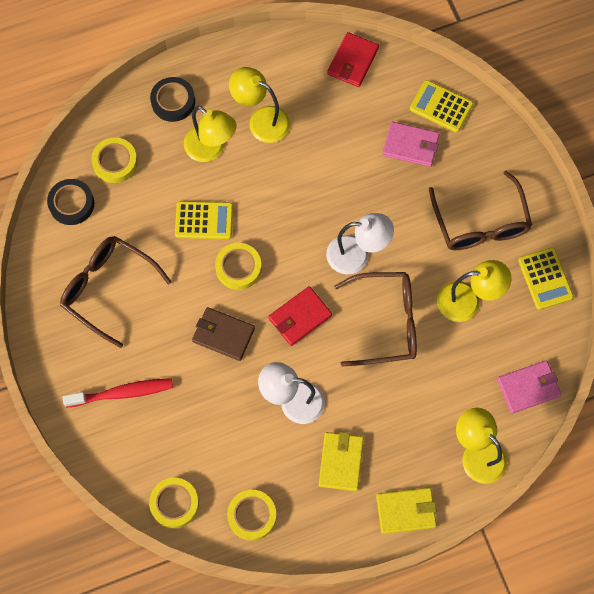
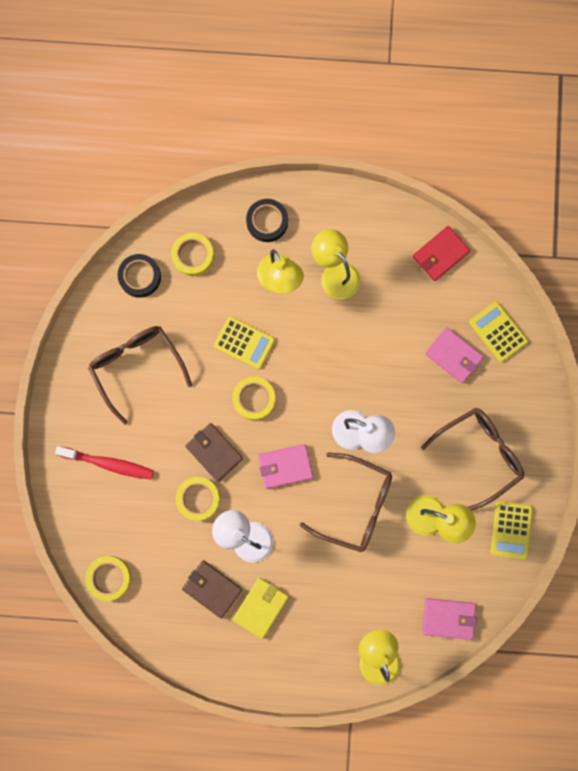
camera: 25 degrees right, 10 degrees up
yellow tape [227,490,277,541] -> yellow tape moved to [176,477,220,521]
red wallet [268,286,332,346] -> pink wallet [258,444,313,489]
yellow wallet [376,487,437,534] -> none
brown glasses [429,171,532,250] -> brown glasses turned 135 degrees counterclockwise [421,408,524,511]
none -> brown wallet [182,560,242,619]

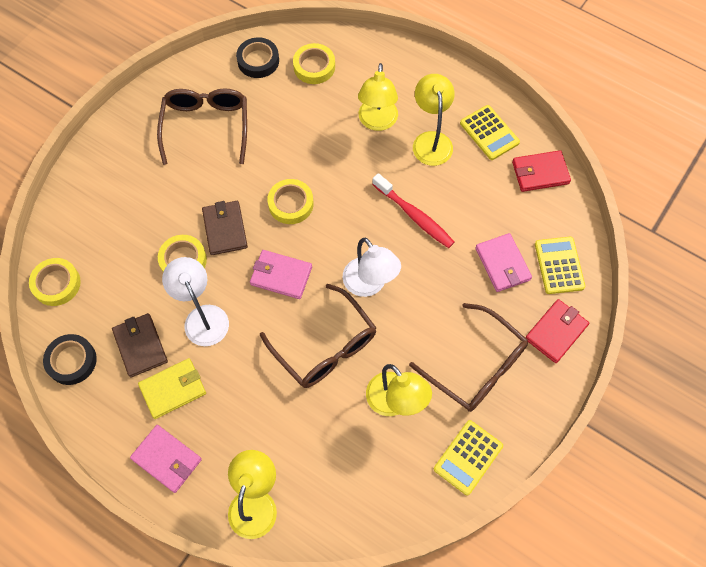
camera: 30 degrees right, 15 degrees down
red toothbrush [55,446,154,480] -> red toothbrush moved to [372,173,454,248]
yellow calculator [214,316,275,370] -> yellow calculator moved to [460,105,520,160]
black tape [246,199,288,242] -> black tape moved to [43,334,97,385]
brown glasses [421,408,524,511] -> brown glasses turned 45 degrees clockwise [409,303,528,412]
pink wallet [423,598,477,640] -> pink wallet moved to [130,425,202,493]
none -> red wallet [525,299,589,363]

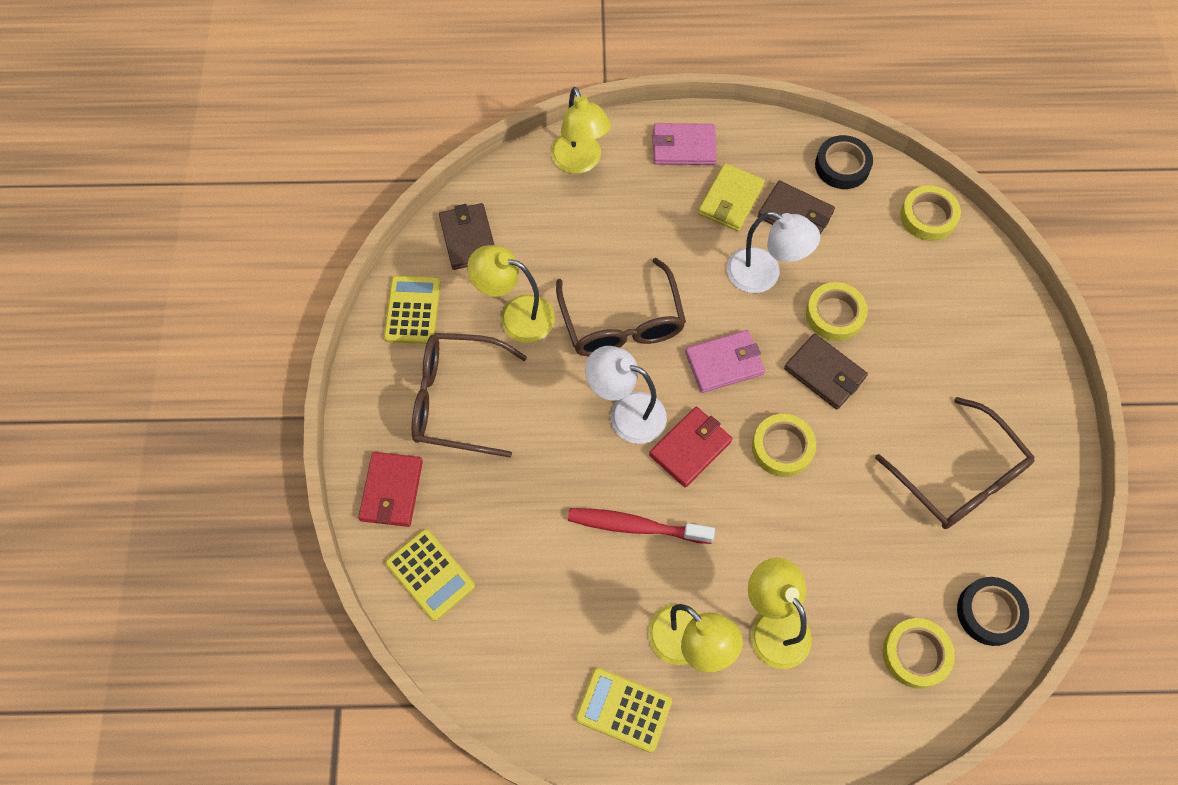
camera: 145 degrees right, 0 degrees up
brown glasses [260,284,376,388] -> brown glasses turned 120 degrees counterclockwise [556,258,686,356]
pink wallet [475,233,532,292] -> none
red wallet [512,150,571,192] -> red wallet moved to [649,407,732,487]
none -> brown wallet [439,203,494,270]

